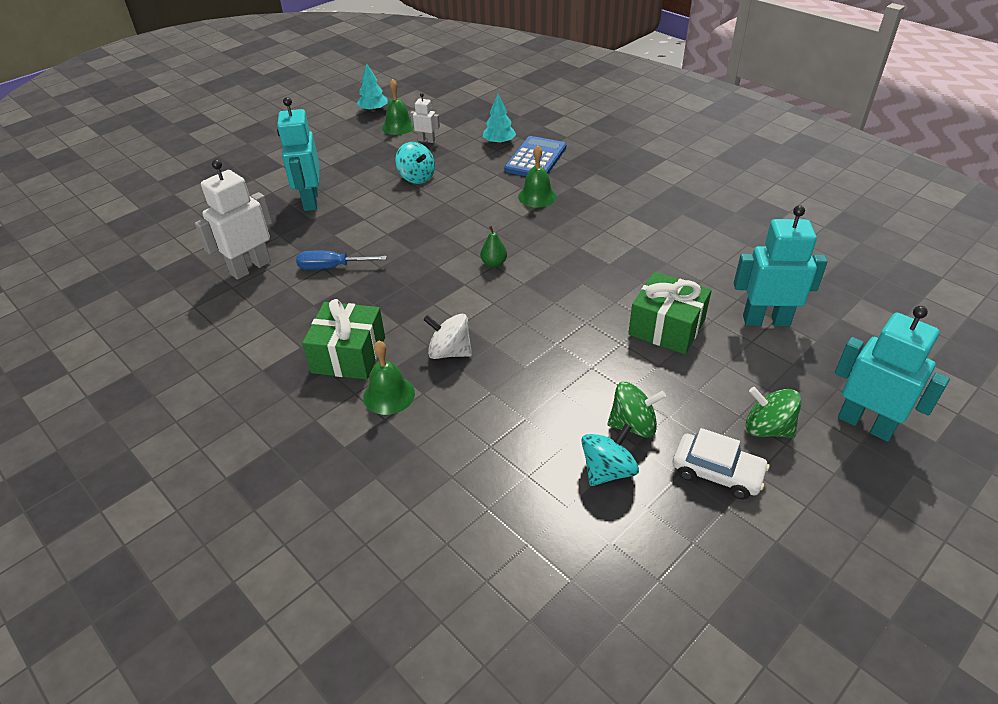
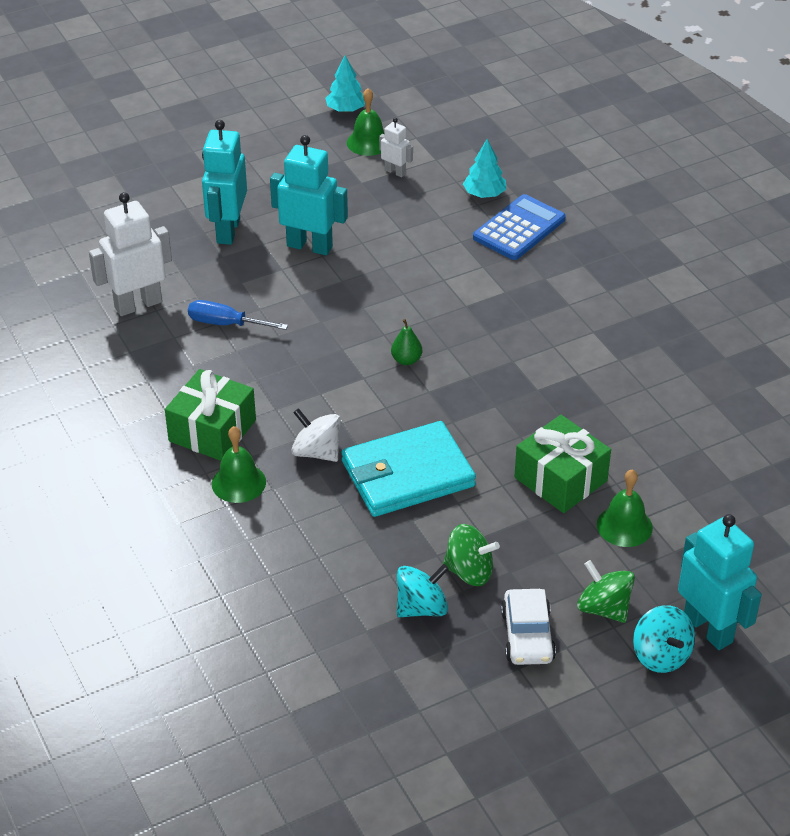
camera: 15 degrees right, 0 degrees up
turquoise spinning top [395,142,435,184] -> turquoise spinning top moved to [633,605,695,673]
green bell [518,146,557,208] -> green bell moved to [597,469,653,547]
white car [673,428,769,499] -> white car turned 45 degrees clockwise [501,589,556,665]
turquoise robot [734,205,828,326] -> turquoise robot moved to [270,135,348,255]
none -> turquoise wallet [342,421,476,517]

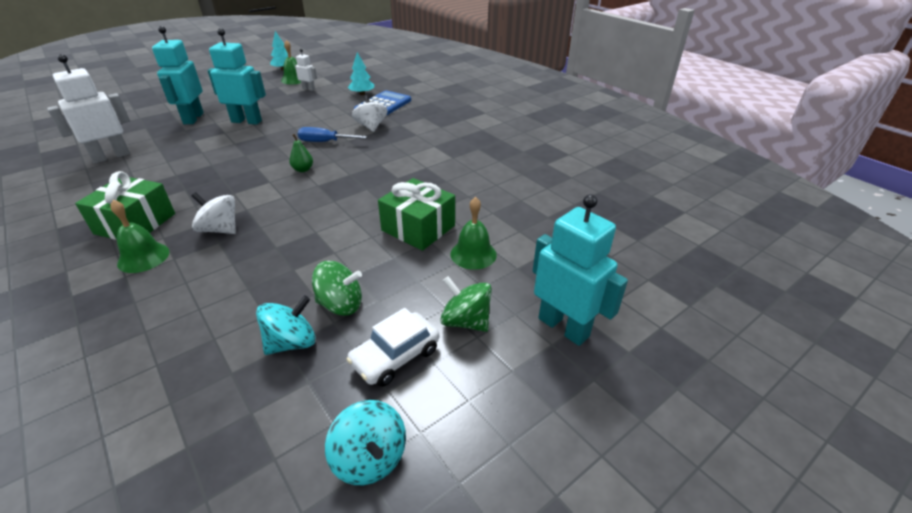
camera: 10 degrees left, 5 degrees down
blue screwdriver [188,300,288,330] -> blue screwdriver moved to [298,127,367,142]
turquoise wallet [342,421,476,517] -> none
white car [501,589,556,665] -> white car turned 60 degrees clockwise [346,308,439,387]
turquoise spinning top [633,605,695,673] -> turquoise spinning top moved to [325,400,406,485]
none -> white spinning top [352,95,388,132]

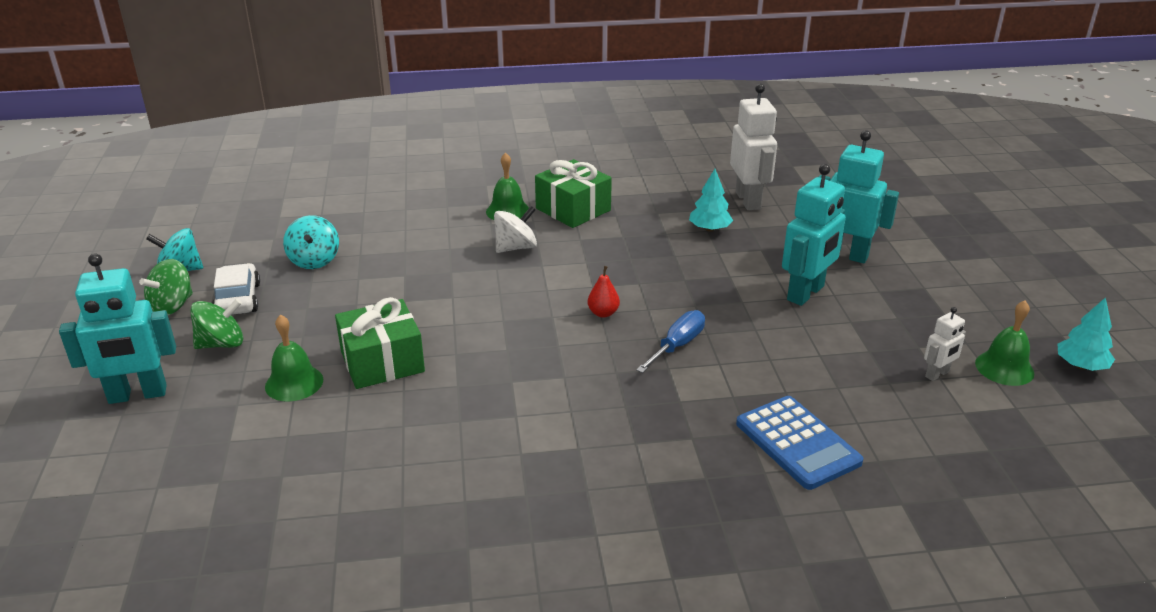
camera: 120 degrees right, 5 degrees down
green pear [289,134,313,172] -> red pear [588,266,620,318]
green spinning top [312,261,362,316] -> green spinning top moved to [139,259,193,315]
turquoise tree [348,52,374,95] -> turquoise tree moved to [689,169,733,232]
white spinning top [352,95,388,132] -> none

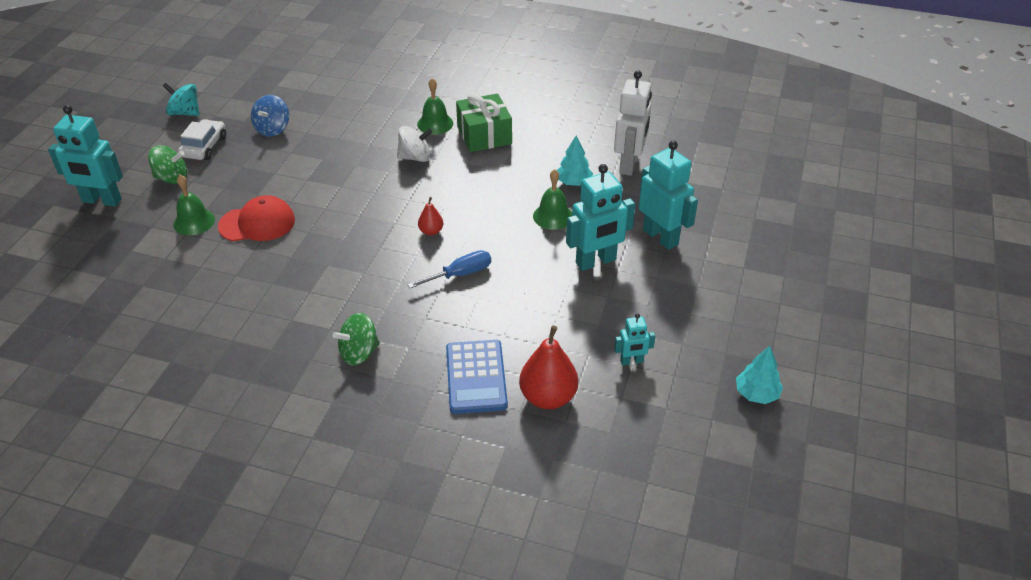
camera: 25 degrees right, 10 degrees up
green spinning top [139,259,193,315] -> green spinning top moved to [332,313,380,366]
turquoise spinning top [283,215,339,269] -> blue spinning top [251,95,289,137]
green gift [335,297,425,389] -> red cap [218,195,295,241]
white robot [924,307,966,381] -> turquoise robot [614,313,655,365]
green bell [975,301,1034,386] -> green bell moved to [533,169,572,230]
none -> red pear [519,326,578,409]

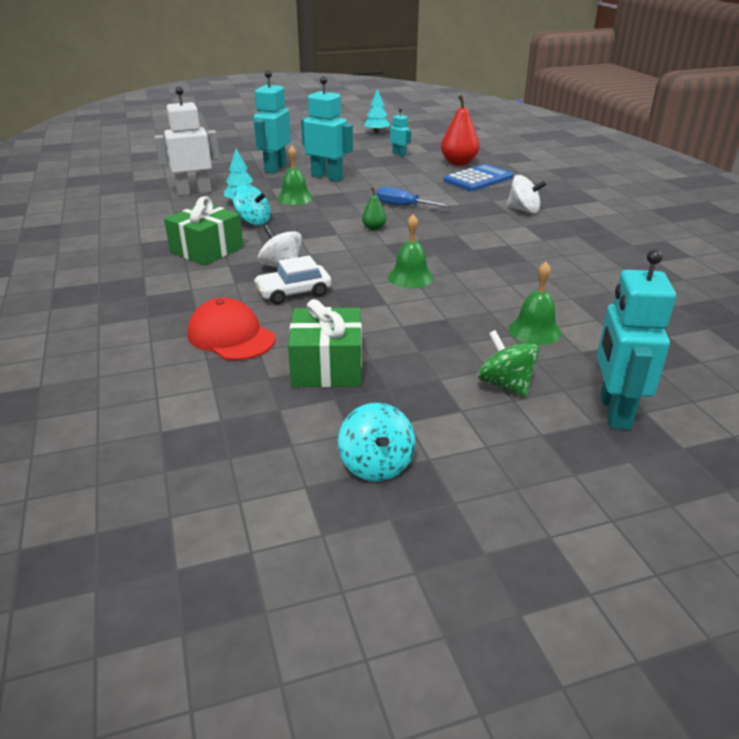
camera: 125 degrees left, 10 degrees down
turquoise robot [48,105,123,207] -> turquoise robot turned 150 degrees counterclockwise [597,249,676,430]
white car [178,119,226,160] -> white car moved to [254,255,331,304]
red cap [218,195,295,241] -> red cap moved to [187,298,276,360]
blue spinning top [251,95,289,137] -> green gift [288,299,362,387]
green spinning top [332,313,380,366] -> white spinning top [506,175,547,214]
green bell [417,78,453,135] -> green bell moved to [388,214,434,288]
red pear [418,197,443,236] -> green pear [362,187,386,230]
none -> turquoise spinning top [232,185,271,225]

